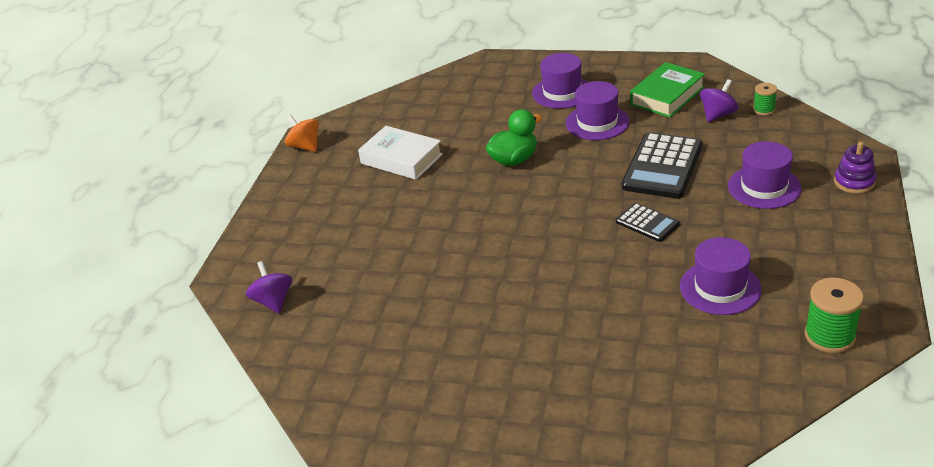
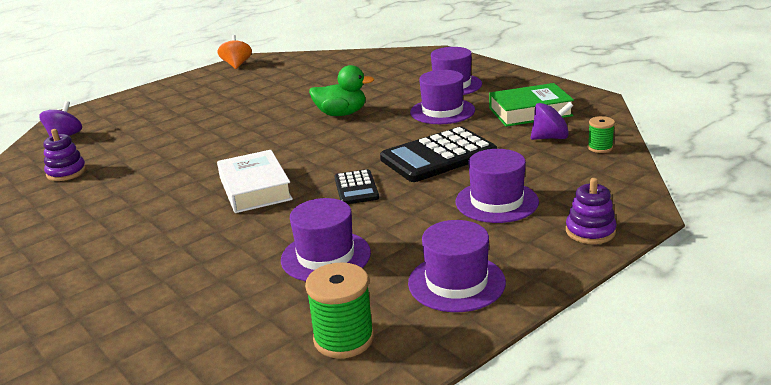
camera: 35 degrees right, 10 degrees down
white book [358,126,443,180] -> white book moved to [217,150,293,213]
none -> purple stacking toy [43,129,86,181]
none -> purple hat [408,220,506,312]

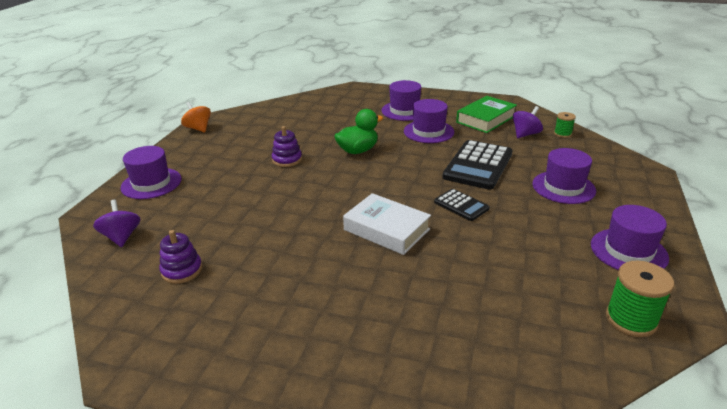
camera: 35 degrees left, 5 degrees up
purple hat [281,198,371,281] -> purple hat moved to [121,146,182,199]
purple stacking toy [566,178,617,244] -> purple stacking toy moved to [272,126,302,167]

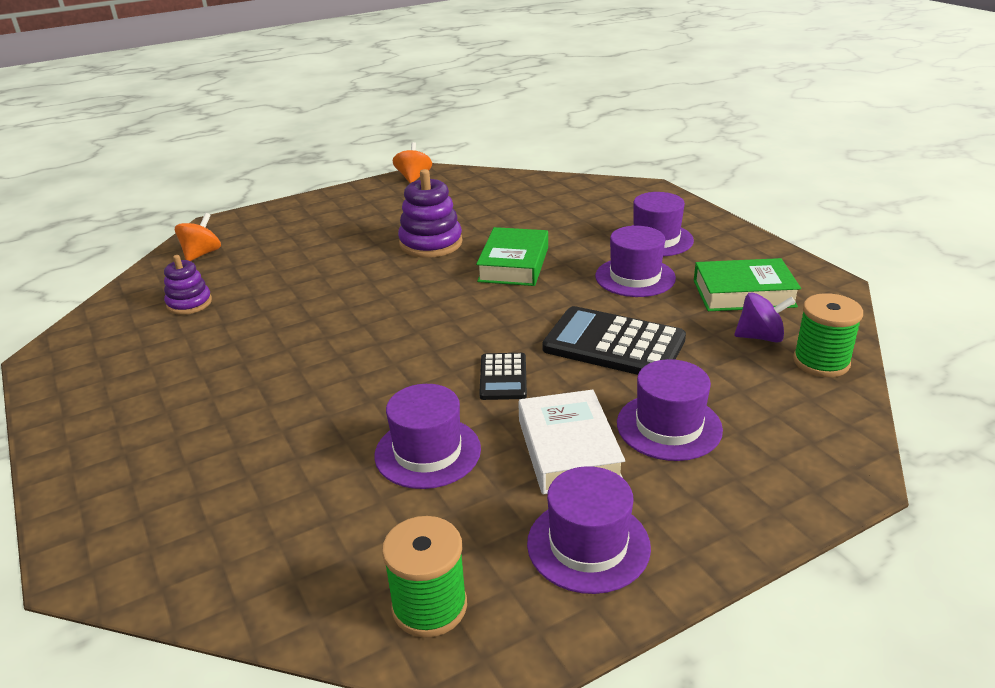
camera: 45 degrees right, 0 degrees up
purple spinning top [93,200,141,247] -> orange spinning top [175,213,221,261]
purple hat [121,146,182,199] -> purple hat moved to [374,384,481,489]
purple stacking toy [272,126,302,167] -> purple stacking toy [398,169,463,258], size x1.60
green duck [334,109,383,154] -> green book [476,227,548,286]
white book [343,193,431,255] -> white book moved to [518,390,625,494]
black calculator [442,140,513,190] -> black calculator turned 45 degrees clockwise [542,306,686,375]
green spool [554,112,576,138] -> green spool [793,293,863,377], size x1.73

